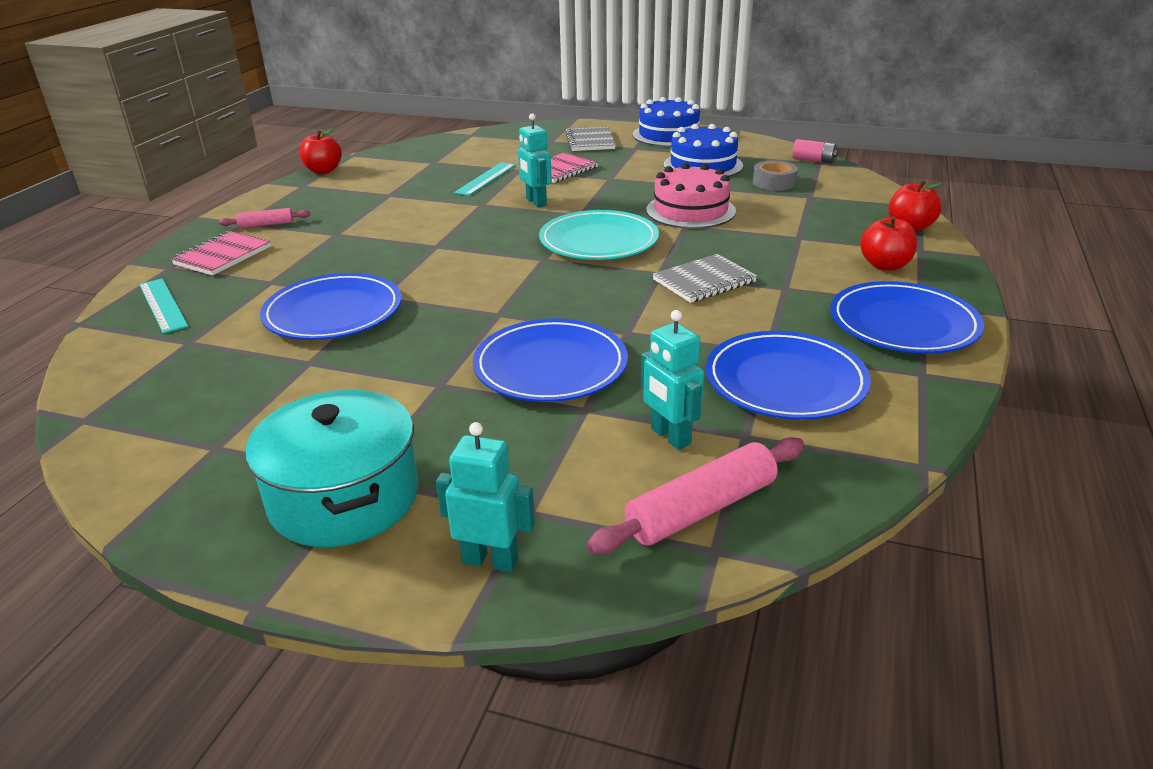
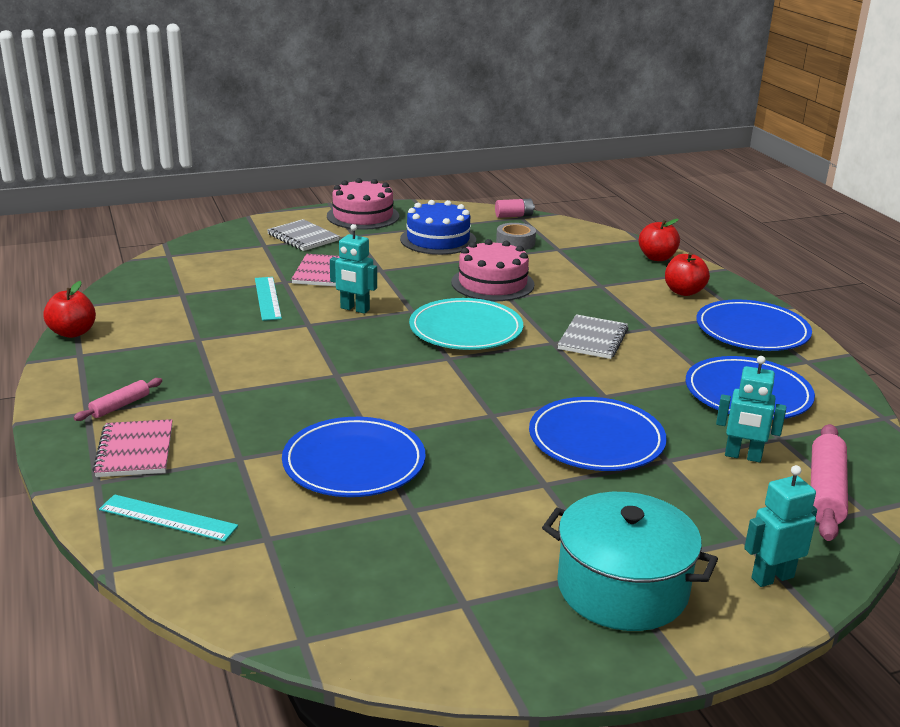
camera: 40 degrees left, 5 degrees down
blue cake [633,97,700,147] -> pink cake [327,178,399,230]

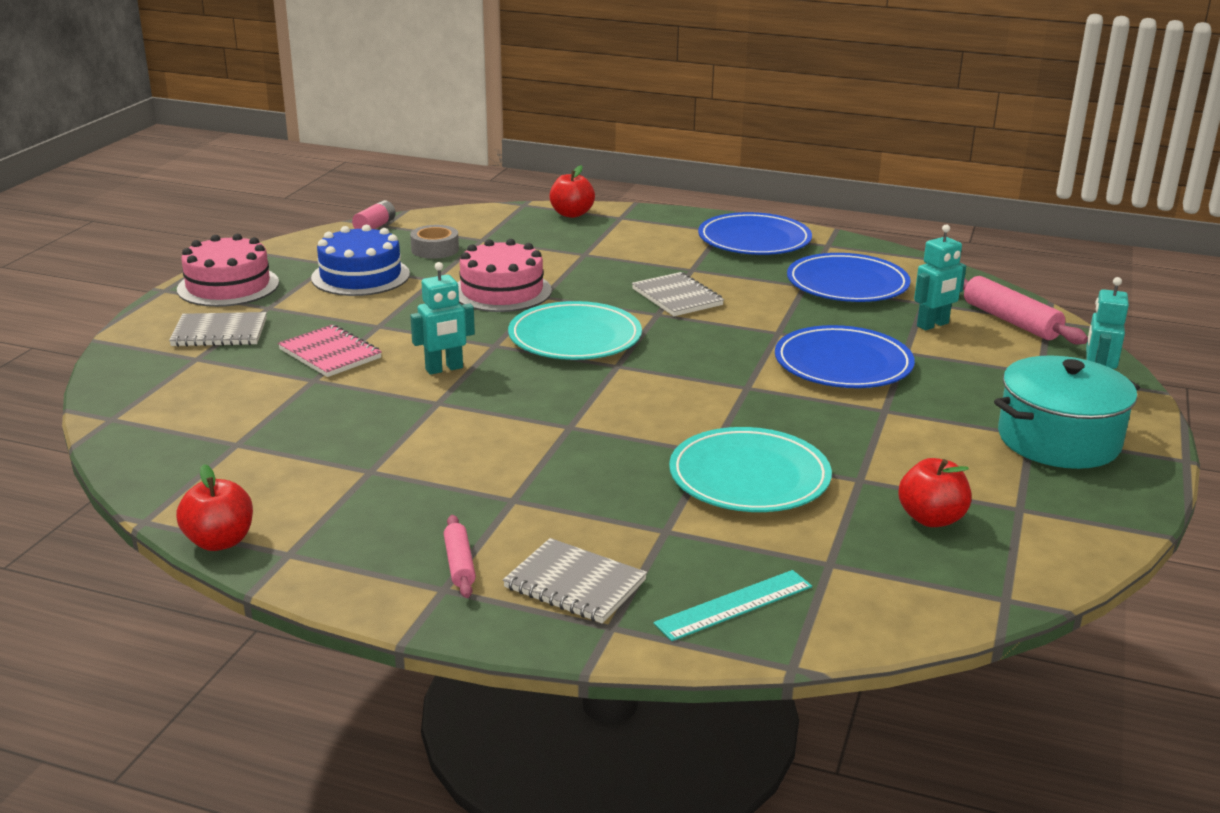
camera: 50 degrees left, 0 degrees up
pink notebook [92,419,172,477] -> grey notebook [503,538,647,624]
turquoise ruler [255,277,282,321] -> none
blue plate [282,417,426,497] -> turquoise plate [669,427,832,512]
red apple [665,253,710,296] -> red apple moved to [898,458,972,527]

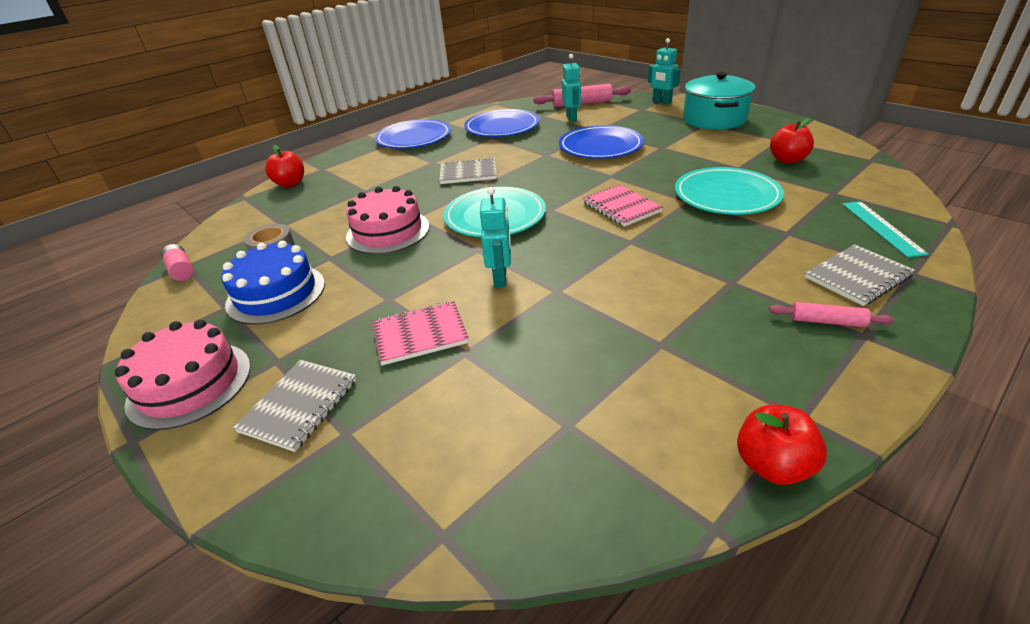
camera: 60 degrees left, 10 degrees up
none -> pink notebook [583,184,663,227]

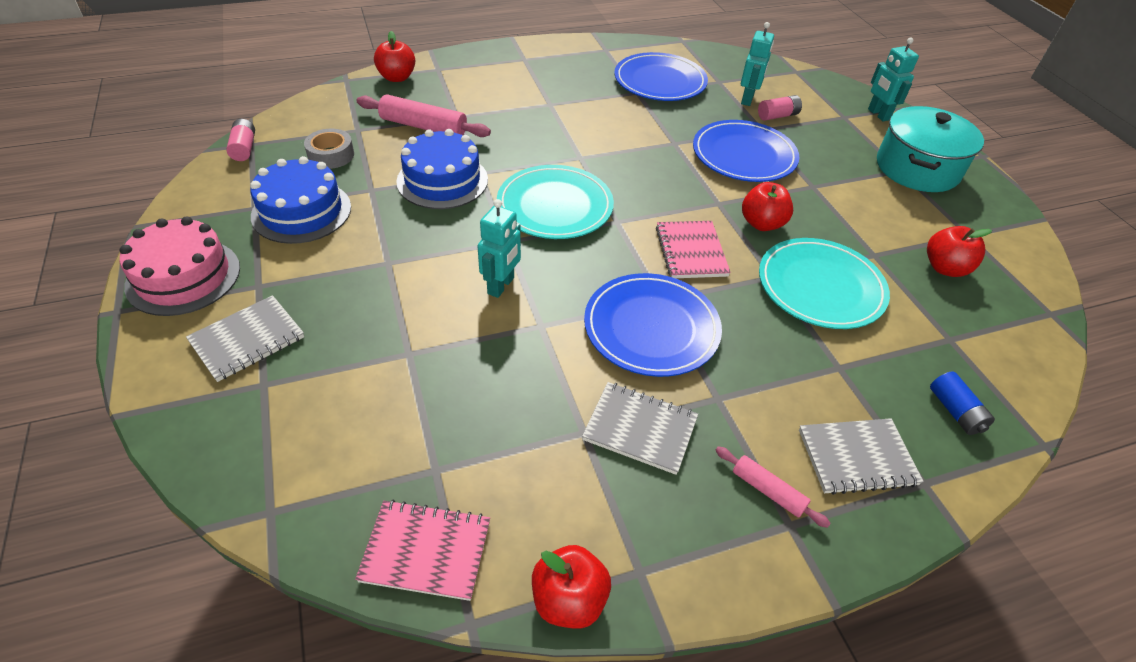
camera: 20 degrees right, 10 degrees up
pink cake [346,186,429,254] -> blue cake [396,129,488,209]
pink notebook [372,301,469,366] -> pink notebook moved to [355,500,490,601]
blue plate [375,119,451,149] -> blue plate moved to [584,273,722,377]
grey notebook [439,157,497,184] -> grey notebook moved to [582,382,698,475]
pink rolling pin [533,83,631,107] -> pink rolling pin moved to [357,94,491,137]
turquoise ruler [842,201,929,258] -> blue battery [930,371,995,435]
none -> red apple [742,182,793,231]
none -> pink battery [758,95,802,121]

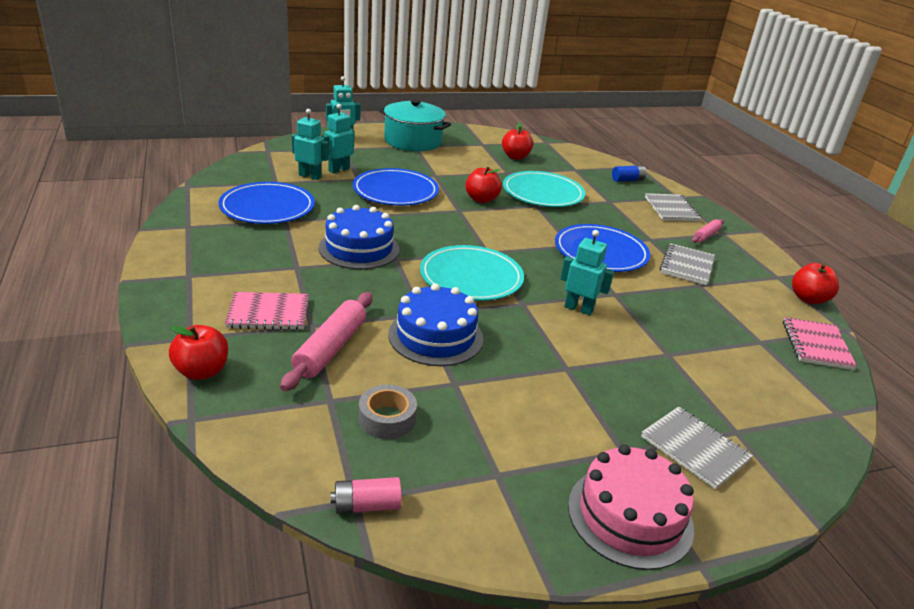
camera: 90 degrees left, 15 degrees down
blue cake [250,156,351,244] -> blue cake moved to [319,205,400,269]
pink notebook [656,221,731,278] -> pink notebook moved to [225,292,309,330]
pink battery [758,95,802,121] -> turquoise robot [321,104,354,174]

